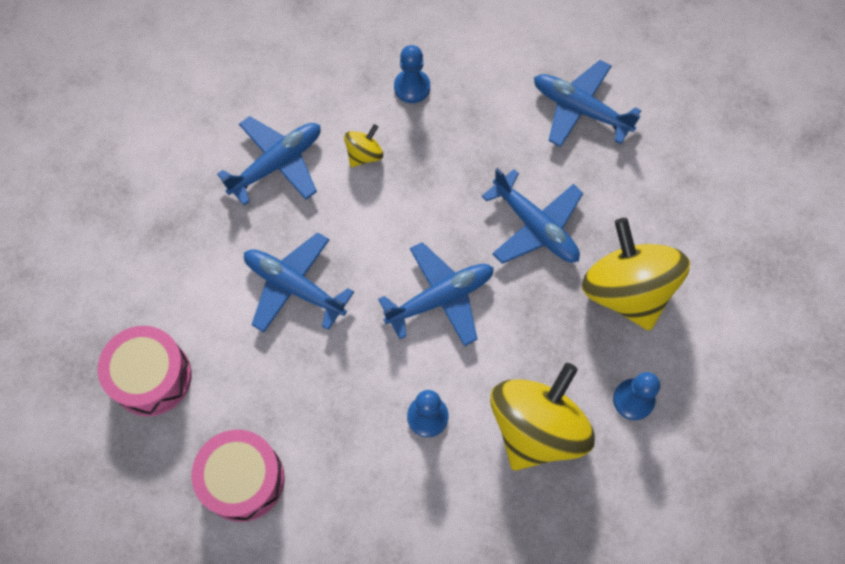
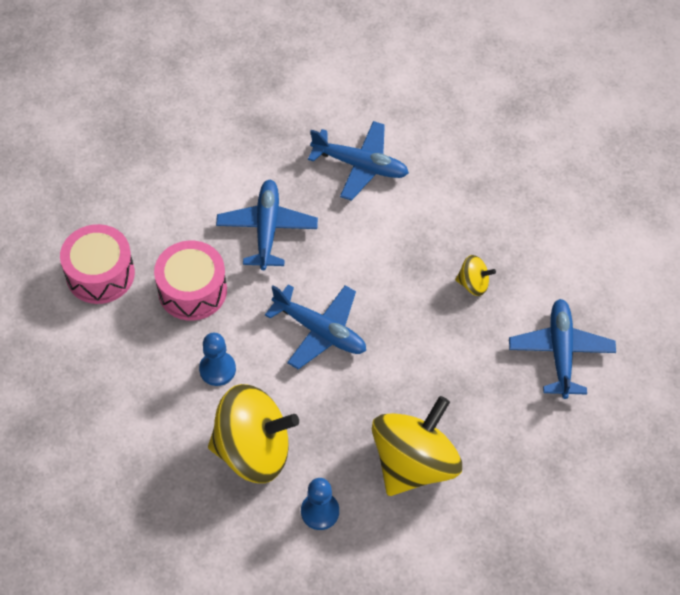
camera: 60 degrees right, 10 degrees down
pink drum [98,326,192,416] -> pink drum moved to [154,241,227,321]
yellow spinning top [344,124,383,167] -> yellow spinning top moved to [455,255,496,296]
blue pawn [394,45,430,103] -> none
blue plane [482,168,583,264] -> none

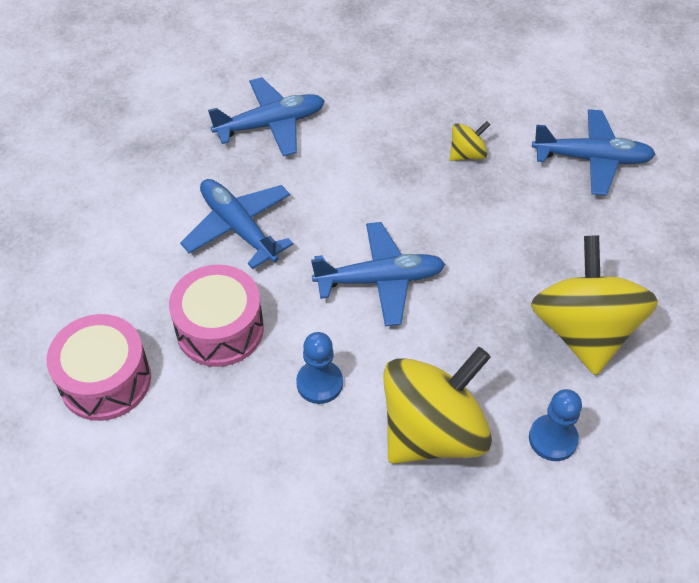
camera: 40 degrees left, 5 degrees down
blue plane [509,299,616,399] -> blue plane turned 135 degrees clockwise [532,109,656,196]

